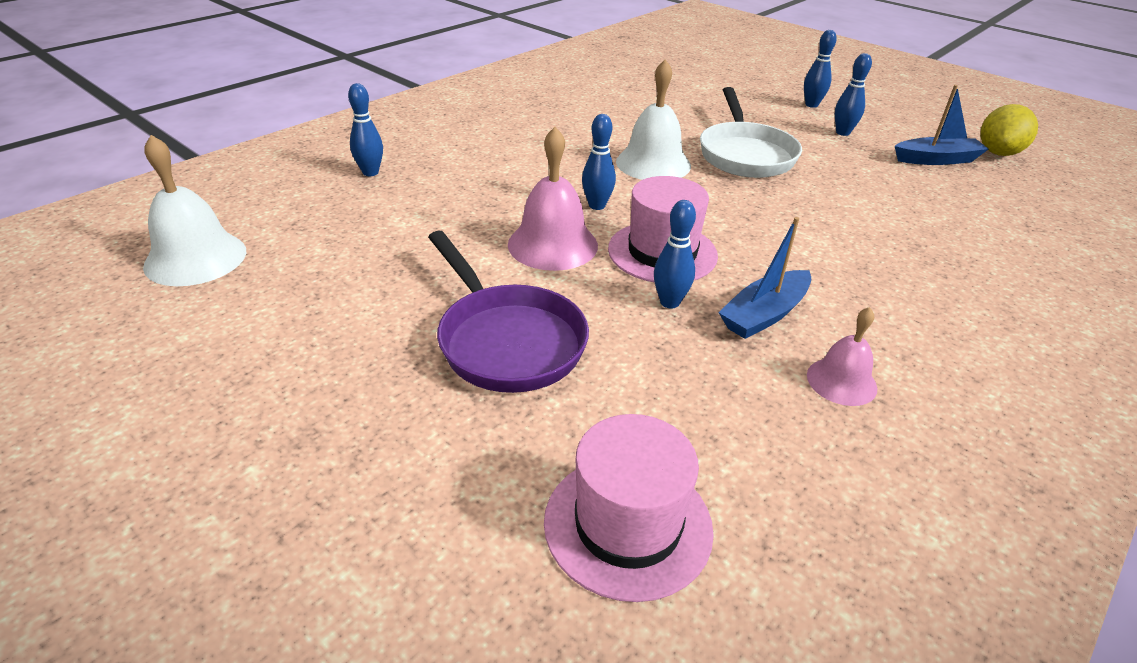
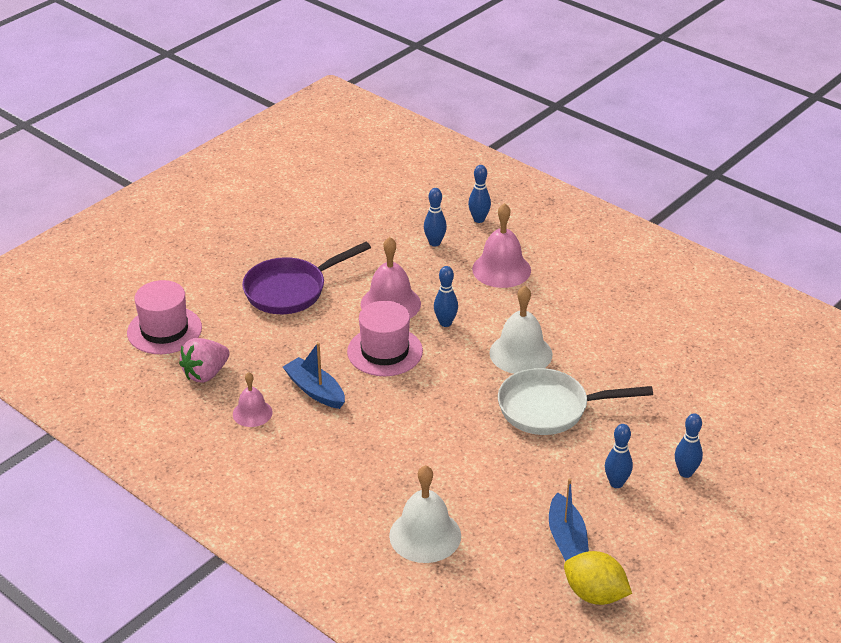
camera: 90 degrees right, 0 degrees up
white bell [143,135,246,286] -> white bell moved to [389,465,461,563]
blue bowling pin [654,200,696,308] -> blue bowling pin moved to [424,188,447,247]
none -> pink strawberry [179,338,230,383]
none -> pink bell [472,203,531,288]

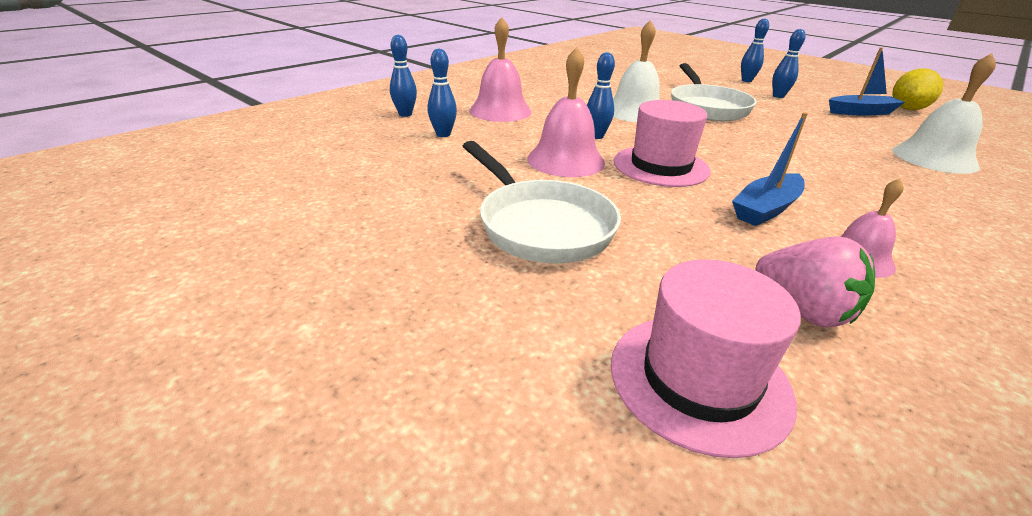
camera: 90 degrees left, 5 degrees down
purple pan [242,242,371,314] -> white pan [463,141,621,264]

